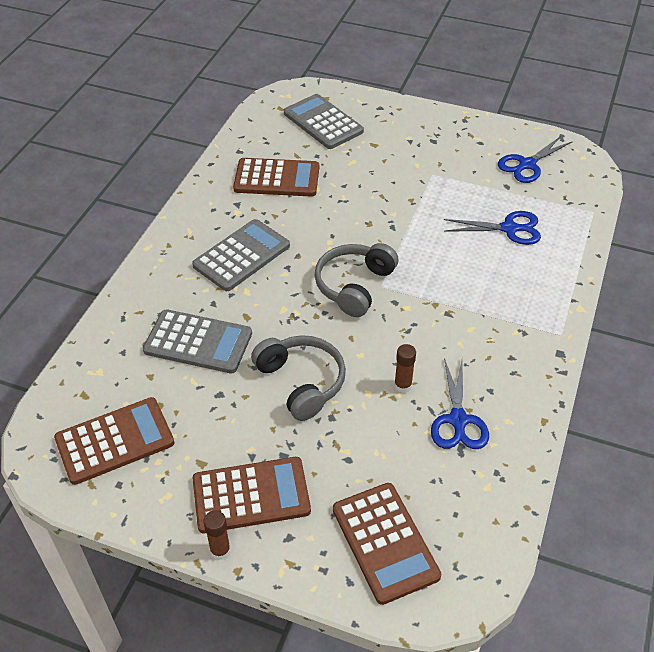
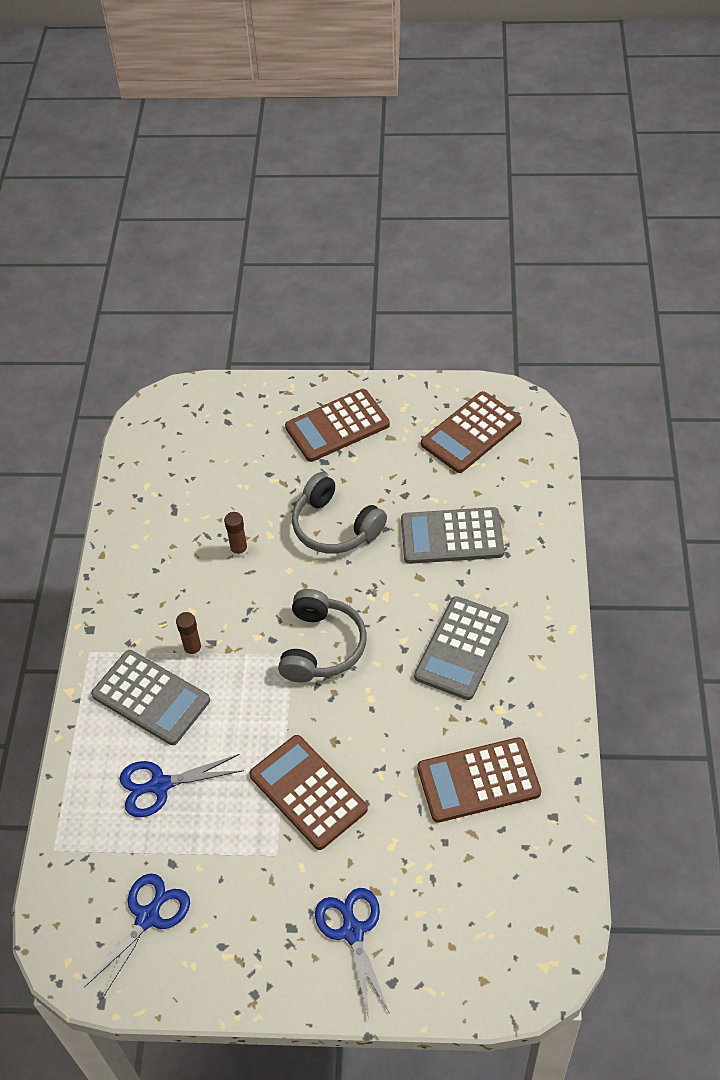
camera: 165 degrees right, 5 degrees up
brown glue stick [203,510,230,560] -> brown glue stick moved to [176,612,202,658]
grey calculator [284,94,364,149] -> grey calculator moved to [91,650,210,745]
brown calculator [333,483,441,605] -> brown calculator moved to [249,735,368,850]
blue scissors [431,358,489,449] -> blue scissors moved to [315,888,390,1020]

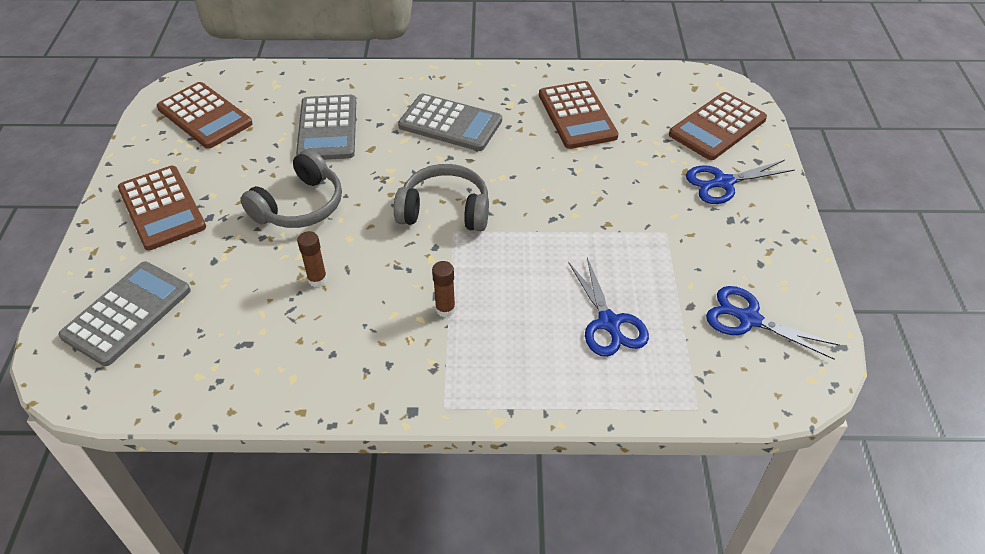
camera: 95 degrees left, 5 degrees down
grey calculator [91,650,210,745] -> grey calculator moved to [59,262,191,366]
brown calculator [249,735,368,850] -> brown calculator moved to [669,92,767,160]

